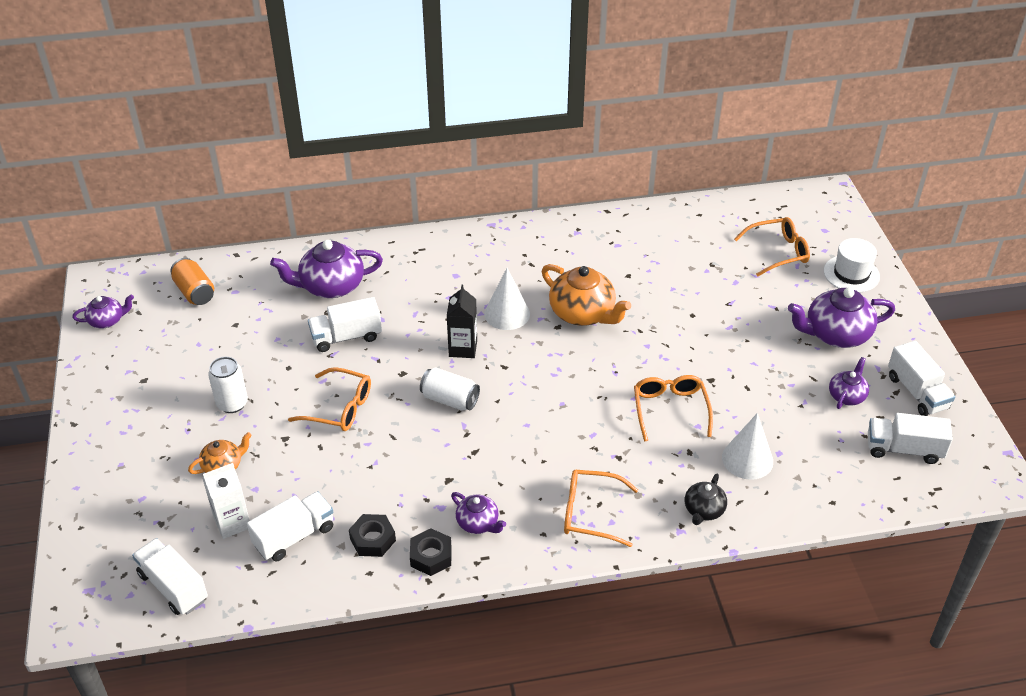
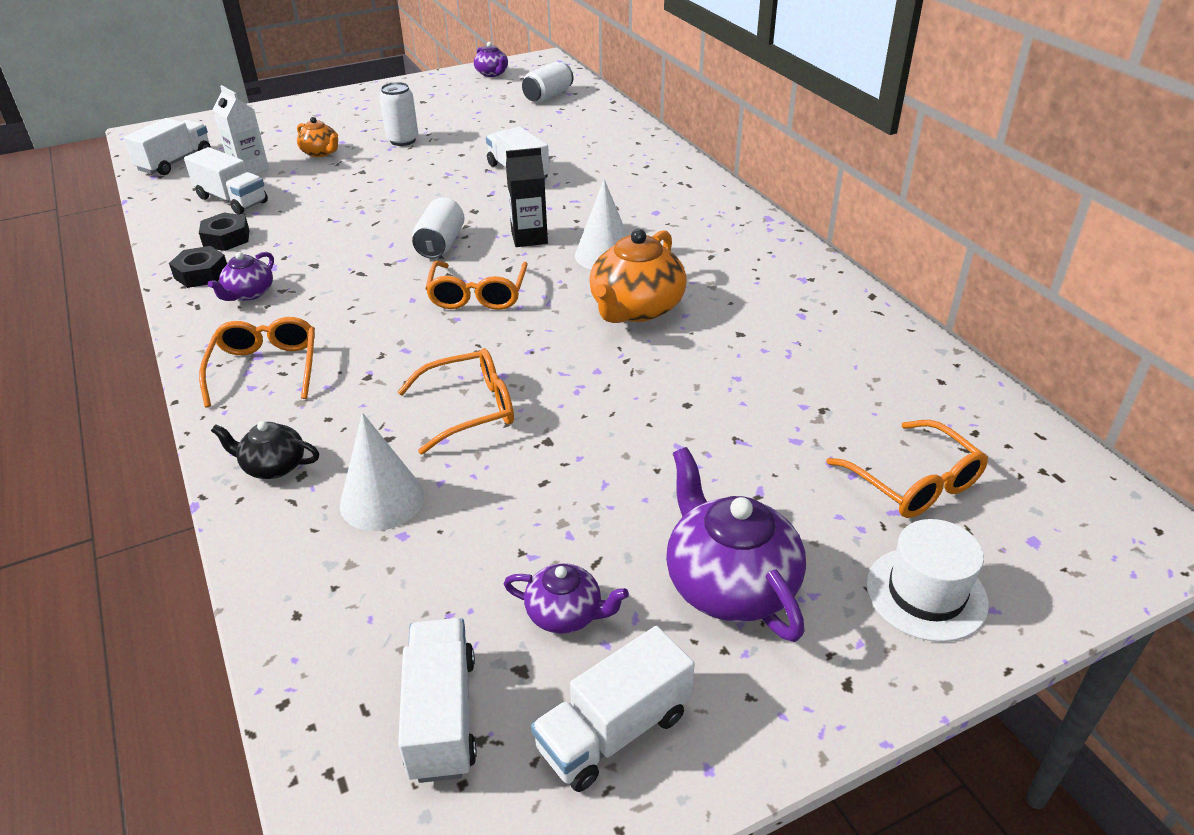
camera: 75 degrees right, 5 degrees down
orange can [171,258,214,305] -> white can [522,62,573,103]
purple teapot [270,240,383,298] -> none
orange glasses [288,367,371,431] -> orange glasses moved to [425,261,528,310]

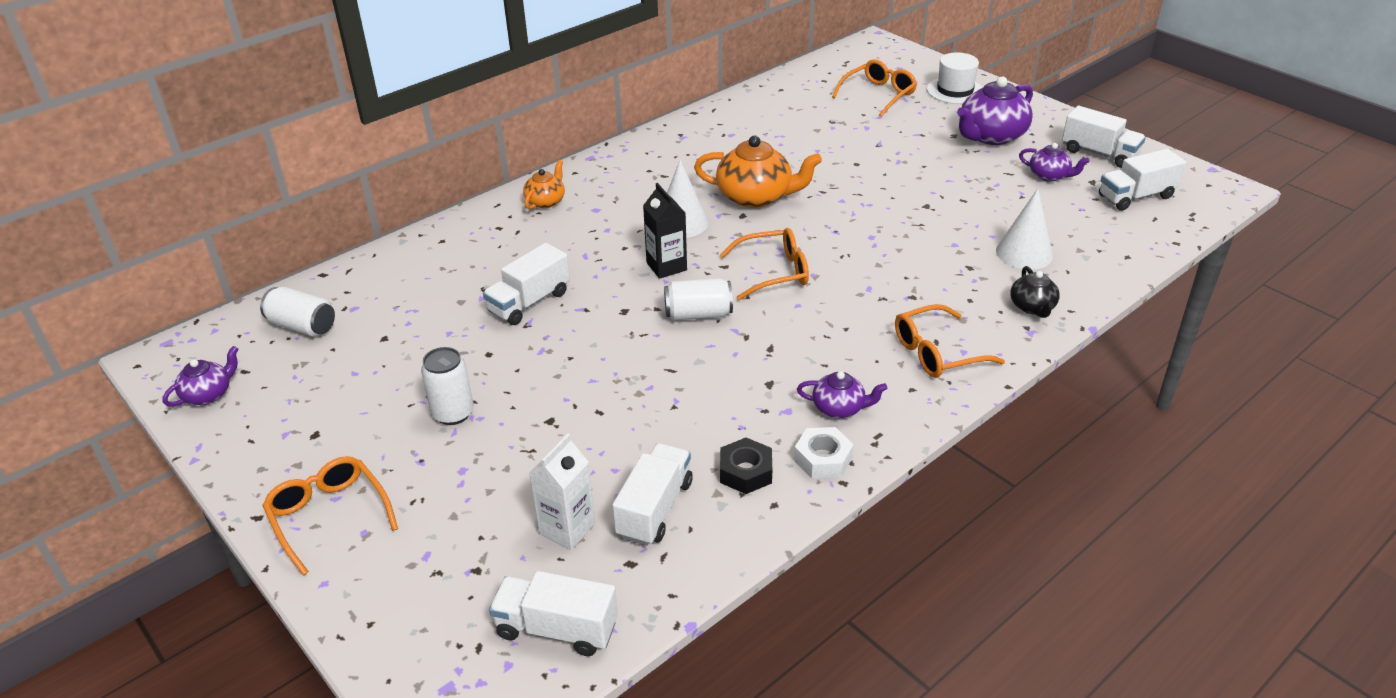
camera: 105 degrees left, 0 degrees up
black nut [169,246,227,288] -> white nut [794,427,854,479]
orange teapot [297,117,338,157] -> orange teapot moved to [523,160,565,209]
orange glasses [398,348,514,455] -> orange glasses moved to [262,456,398,576]
purple teapot [504,563,629,634] -> purple teapot turned 120 degrees clockwise [1019,143,1089,182]

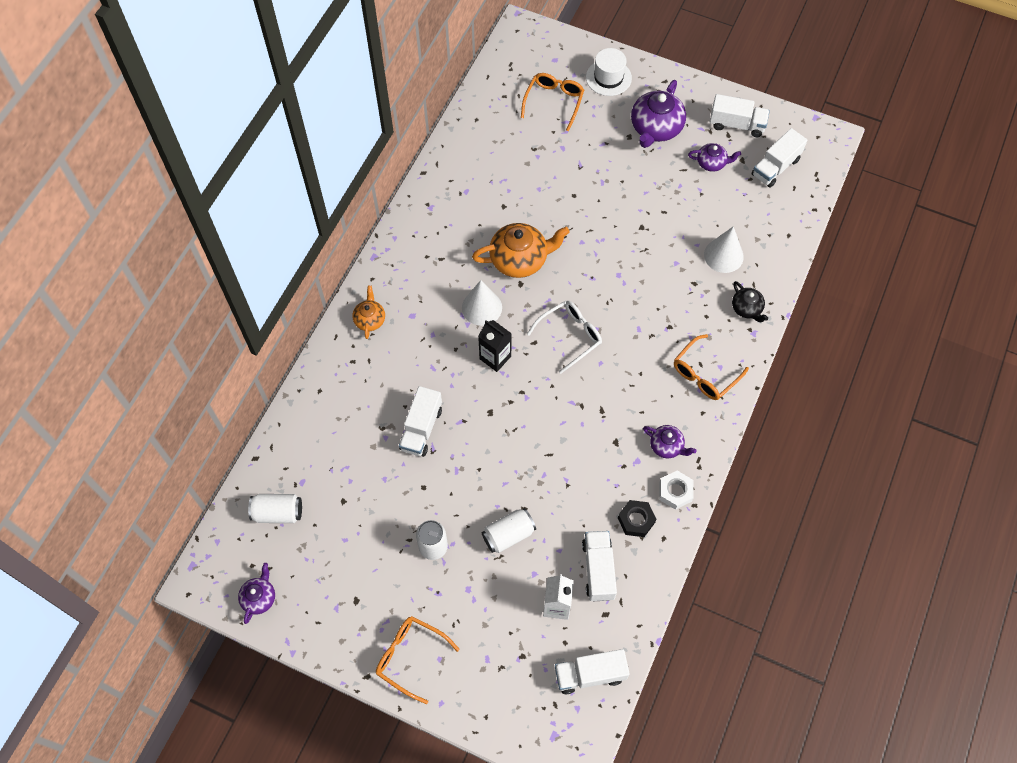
camera: 25 degrees left, 25 degrees up
white can [664,278,733,321] -> white can moved to [482,508,536,553]
orange glasses [720,228,809,301] -> white glasses [527,301,602,374]
purple teapot [797,371,887,418] -> purple teapot turned 45 degrees clockwise [643,425,697,458]

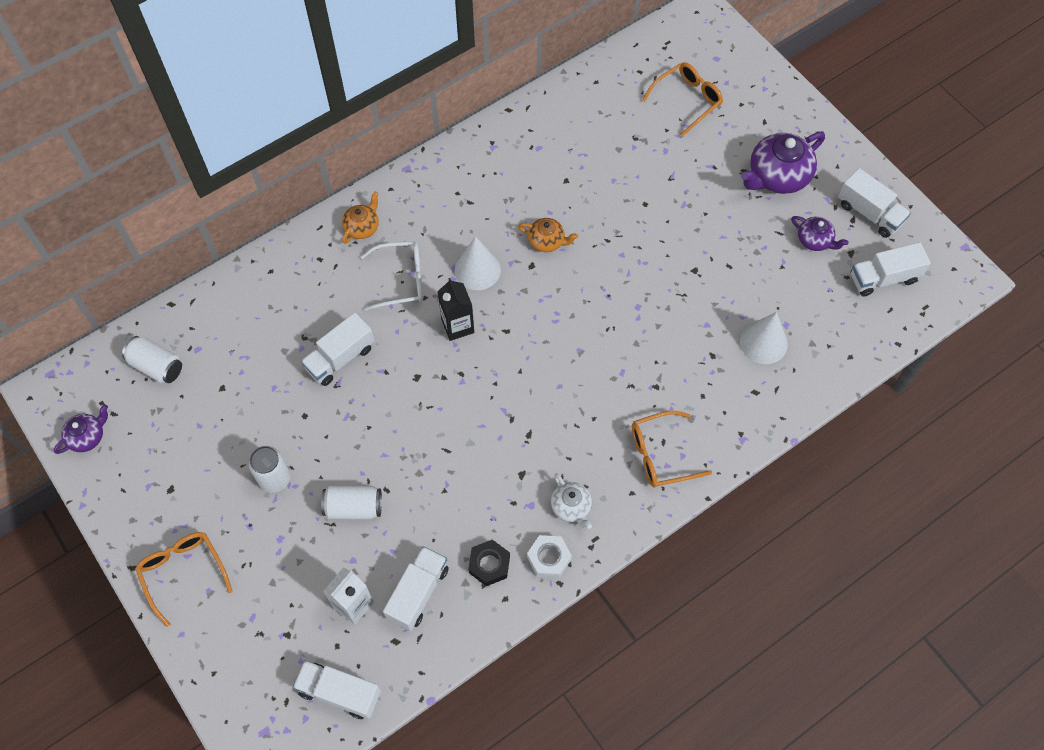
camera: 30 degrees right, 0 degrees up
orange teapot [472,223,569,278] -> orange teapot [518,218,578,252], size x0.55
white glasses [527,301,602,374] -> white glasses moved to [360,241,423,311]
white hat [586,48,632,96] -> none
purple teapot [643,425,697,458] -> white teapot [551,473,592,529]
black teapot [732,281,768,322] -> none

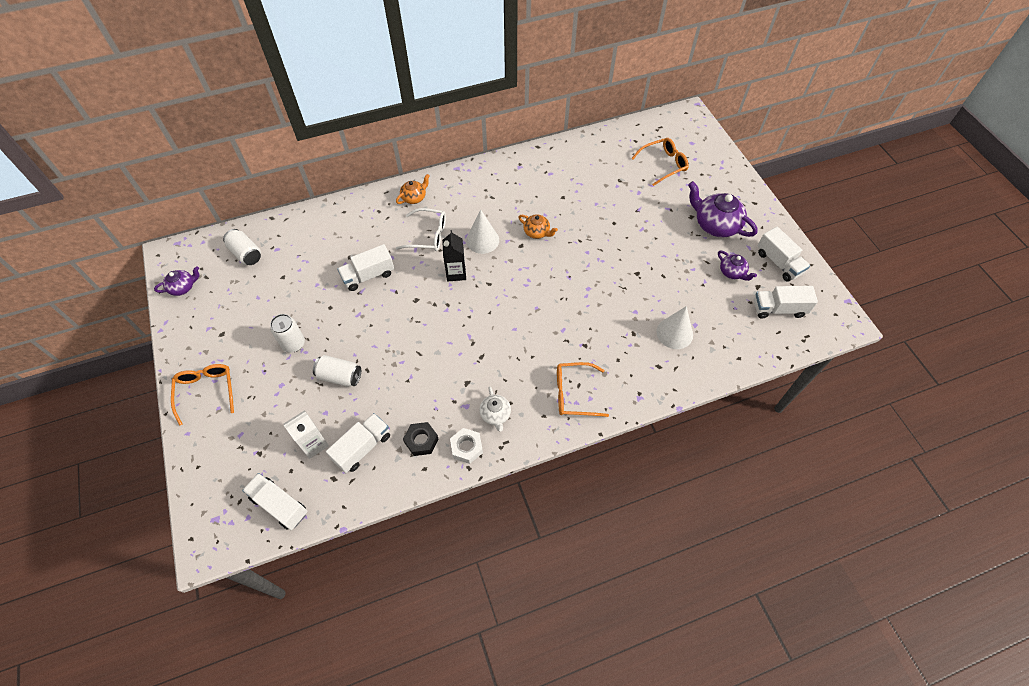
camera: 15 degrees right, 5 degrees down
purple teapot [741,132,825,194] -> purple teapot turned 60 degrees clockwise [688,181,758,237]

